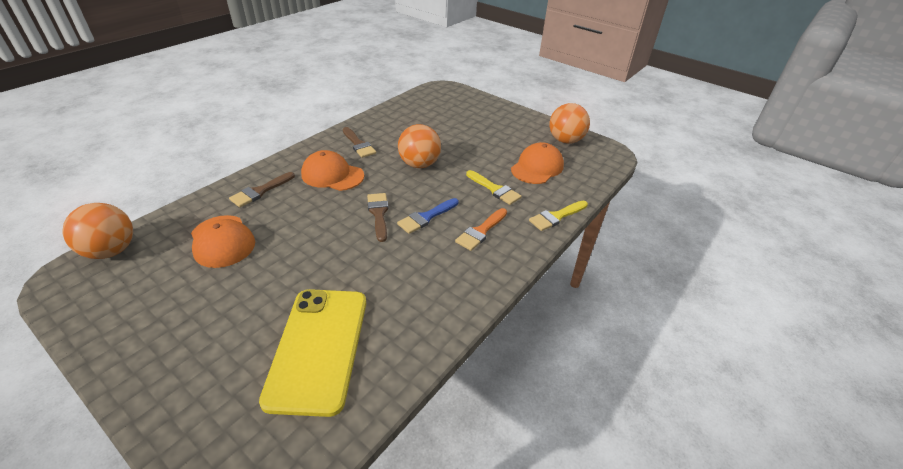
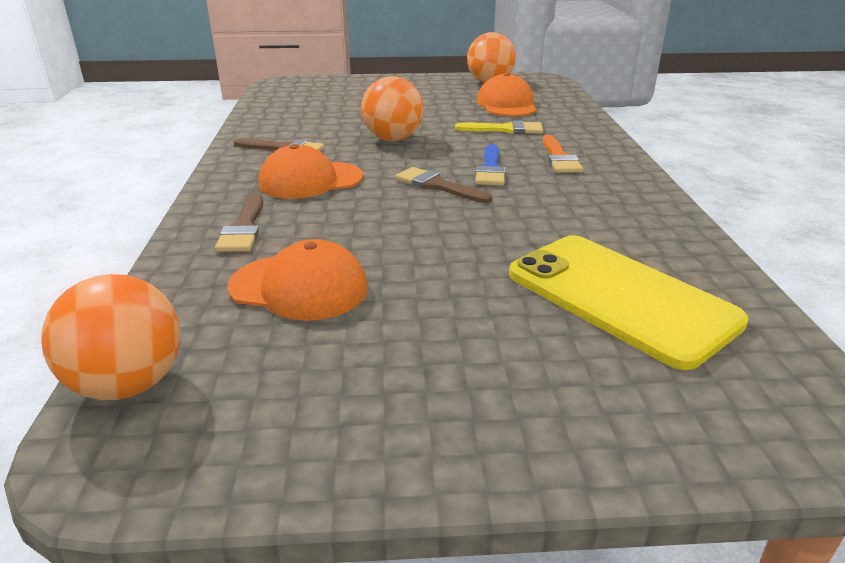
camera: 40 degrees left, 10 degrees down
yellow brush [529,201,588,231] -> none

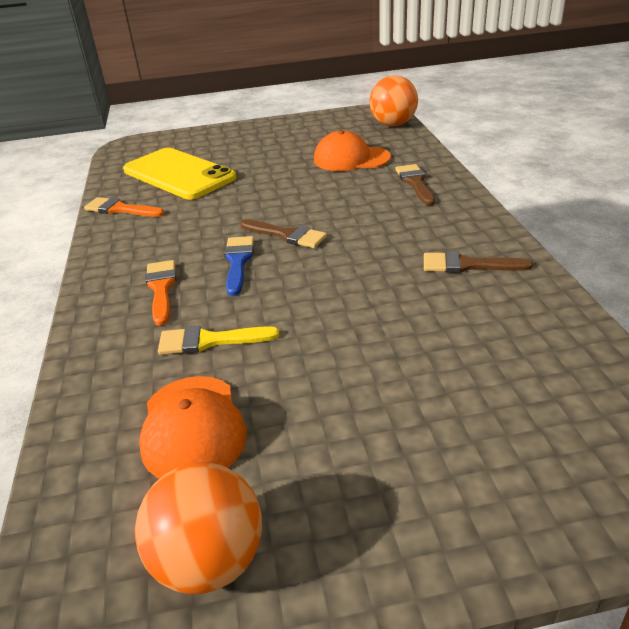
camera: 175 degrees right, 5 degrees up
orange cap [259,144,363,199] -> none
orange ball [361,76,424,141] -> none
none -> orange brush [84,197,164,217]

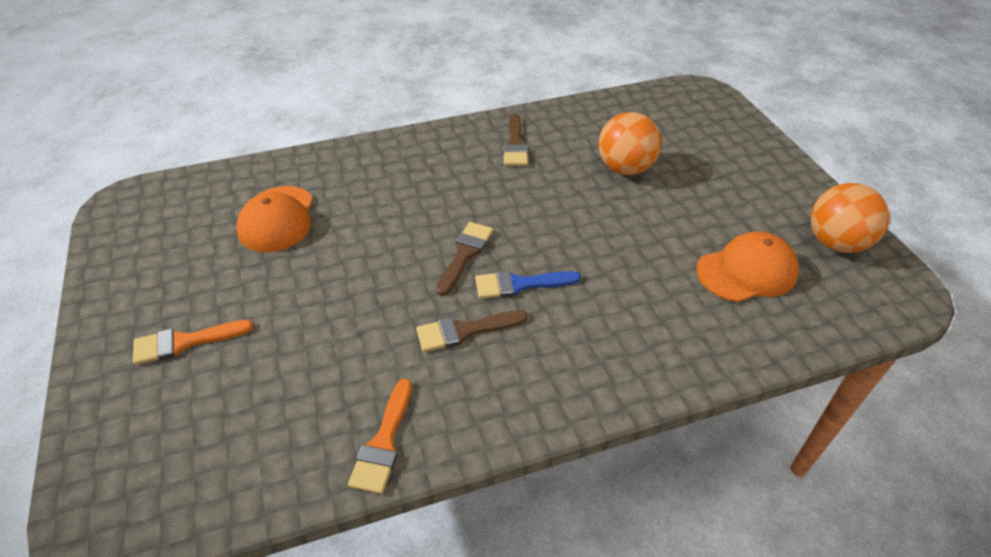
camera: 100 degrees left, 10 degrees up
yellow phone [123,148,236,199] -> none
orange brush [145,260,176,326] -> orange brush moved to [133,320,254,365]
yellow brush [158,326,280,355] -> none
orange ball [369,75,418,126] -> orange ball moved to [598,112,661,175]
brown brush [395,164,435,205] -> brown brush moved to [416,310,528,352]

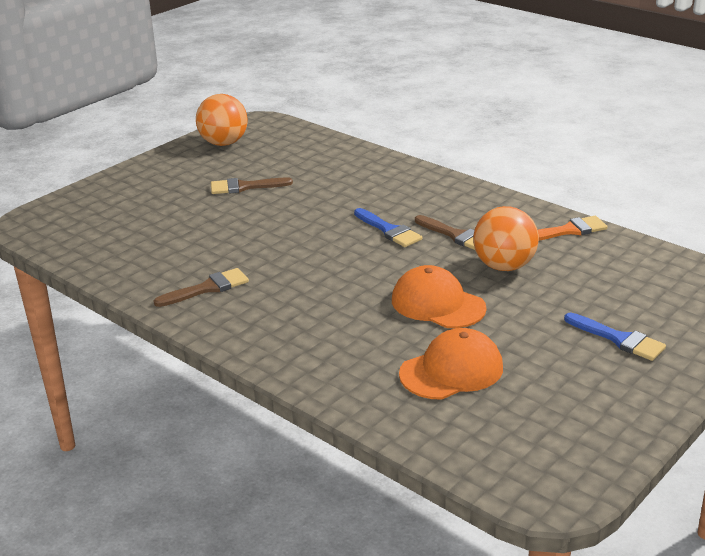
camera: 120 degrees left, 15 degrees down
orange brush [133,320,254,365] -> blue brush [564,313,666,361]
brown brush [436,222,493,296] -> brown brush moved to [211,177,293,194]
orange ball [598,112,661,175] -> orange ball moved to [473,206,539,271]
orange cap [696,231,799,302] -> orange cap moved to [392,265,487,328]

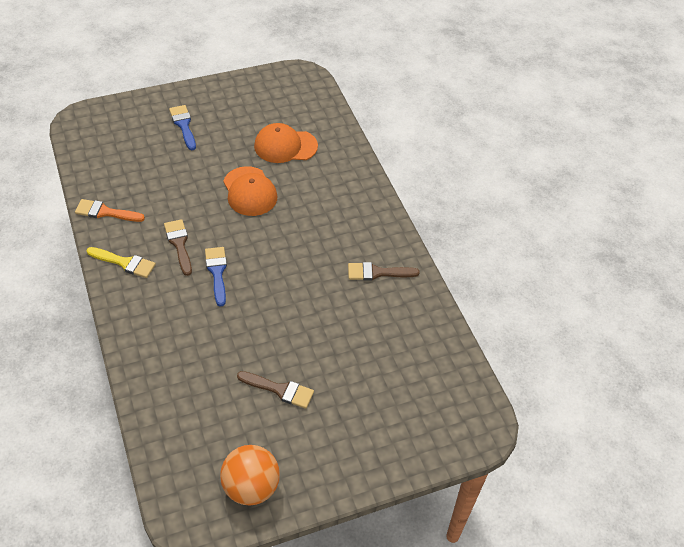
camera: 155 degrees left, 20 degrees up
orange ball [473,206,539,271] -> none
none -> yellow brush [86,247,156,278]

